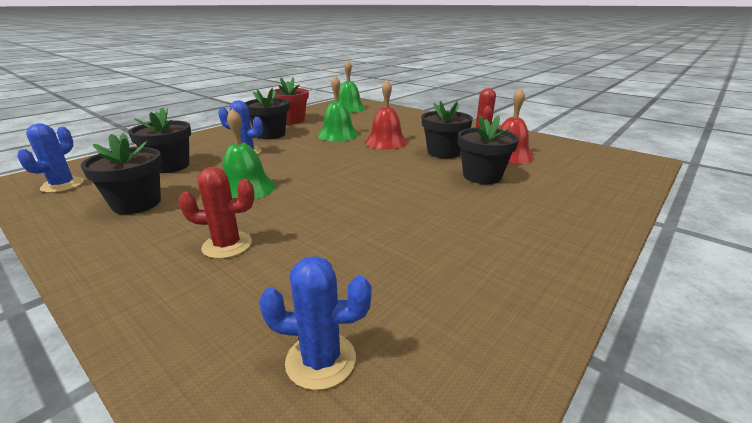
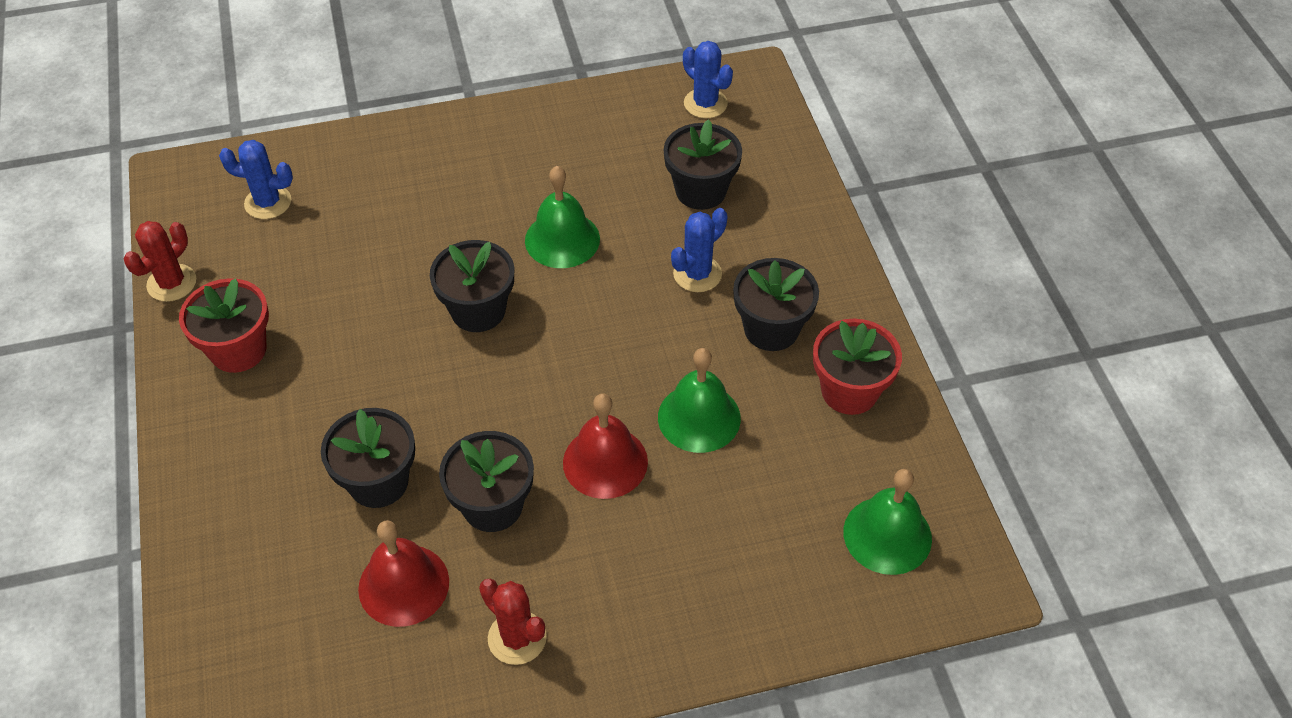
camera: 125 degrees right, 25 degrees up
black flower pot [81,133,162,214] -> black flower pot moved to [430,240,514,332]
red cactus [178,167,255,259] -> red cactus moved to [124,221,196,302]
blue cactus [259,256,371,390] -> blue cactus turned 60 degrees clockwise [219,140,293,219]
none -> red flower pot [179,278,269,373]

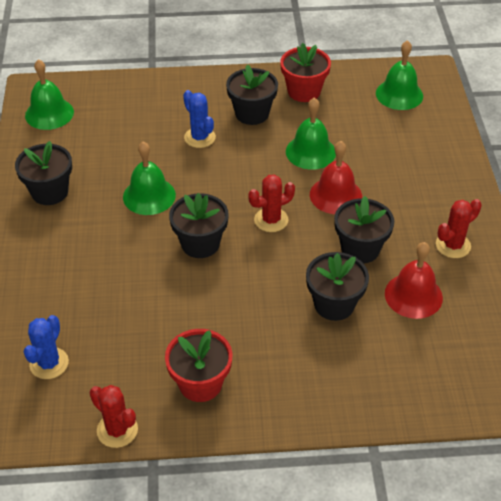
camera: 80 degrees left, 5 degrees down
black flower pot [663,119,742,210] -> black flower pot moved to [15,141,72,205]
blue cactus [683,41,733,118] -> green bell [25,59,74,130]
none -> red cactus [248,174,295,232]

